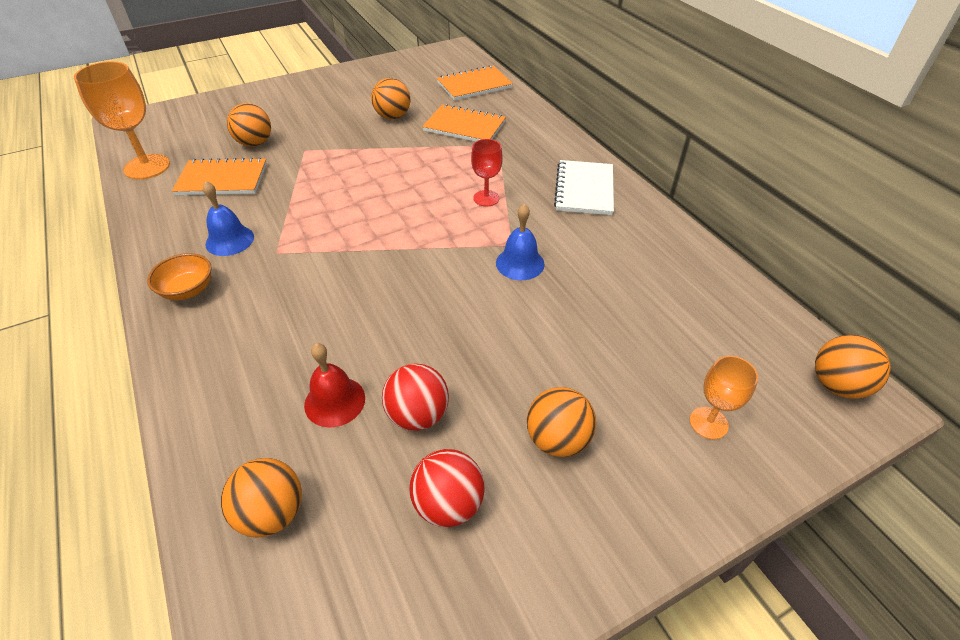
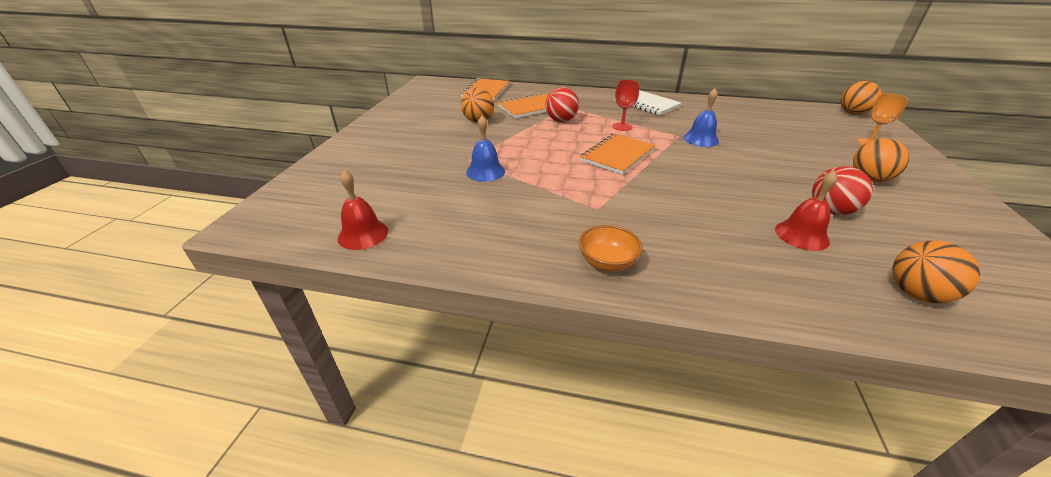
camera: 50 degrees left, 10 degrees down
orange goblet [74,61,170,180] -> red bell [338,170,388,250]
orange notebook [172,158,267,195] -> orange notebook moved to [580,133,655,175]
blue bell [203,181,254,256] -> blue bell moved to [466,116,505,182]
orange ball [227,103,271,147] -> none
red ball [409,449,485,527] -> red ball moved to [546,87,579,122]

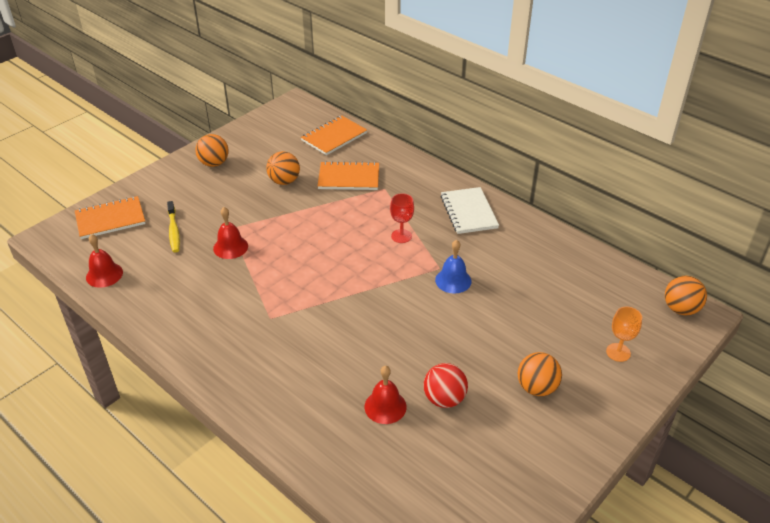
camera: 30 degrees right, 5 degrees up
blue bell [466,116,505,182] -> red bell [213,207,248,259]
red ball [546,87,579,122] -> none
orange bowl [579,225,643,271] -> none
orange notebook [580,133,655,175] -> orange notebook moved to [75,196,145,239]
orange ball [892,240,980,303] -> orange ball moved to [195,134,229,167]
none -> yellow toothbrush [167,201,180,252]

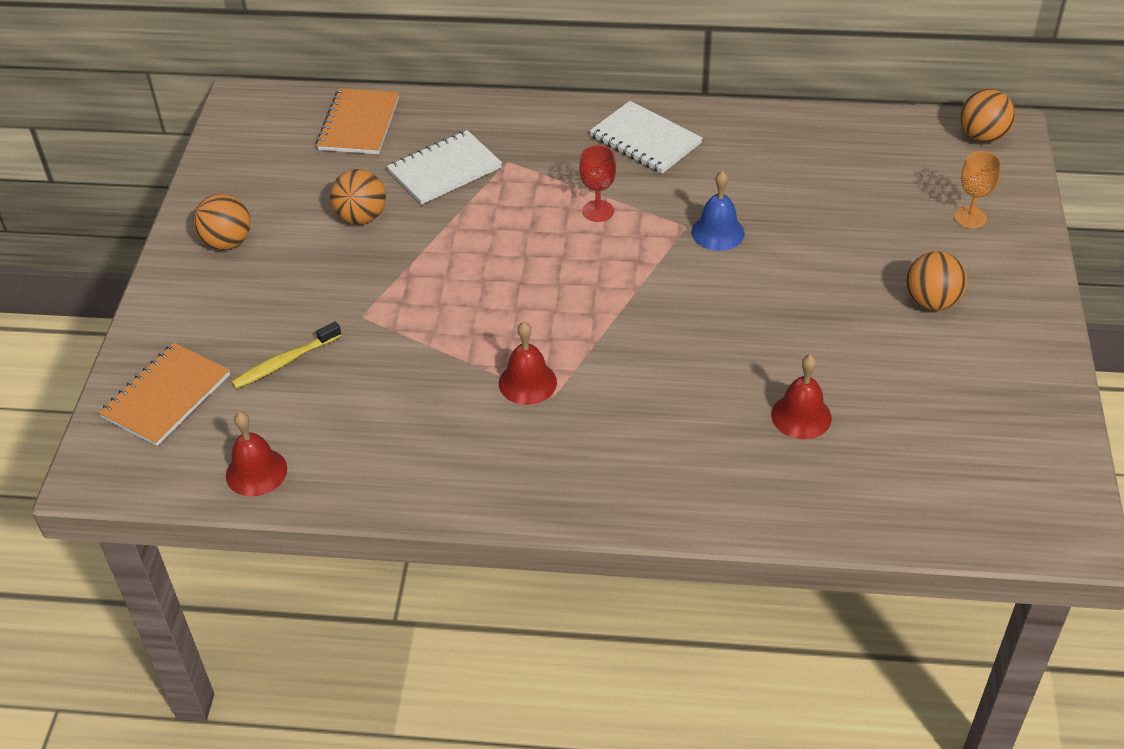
camera: 35 degrees left, 5 degrees up
yellow toothbrush [167,201,180,252] -> yellow toothbrush turned 105 degrees clockwise [231,321,342,389]
red bell [213,207,248,259] -> red bell moved to [499,322,557,405]
orange notebook [318,161,379,190] -> white notebook [387,130,502,205]
red ball [423,363,468,408] -> none

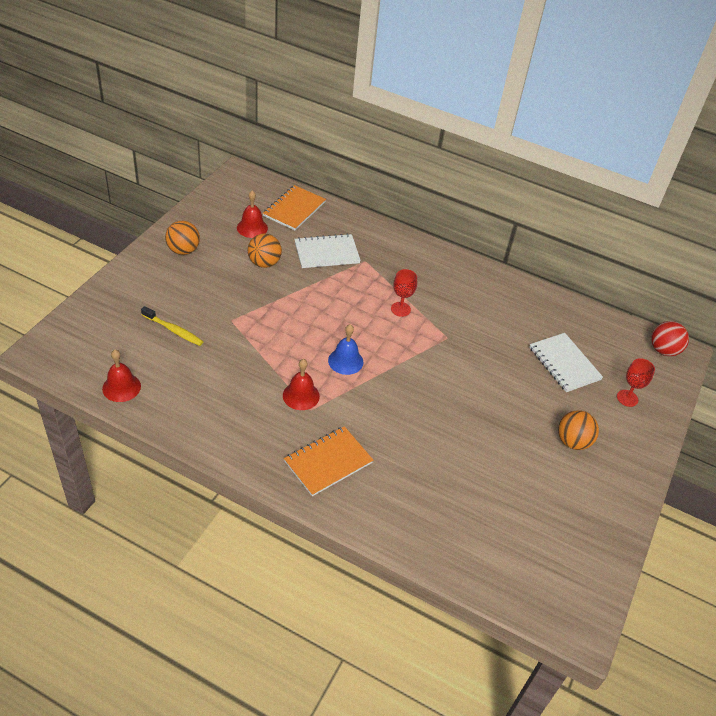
camera: 15 degrees right, 0 degrees up
orange notebook [99,343,230,446] -> orange notebook moved to [284,426,373,496]
yellow toothbrush [231,321,342,389] -> yellow toothbrush turned 135 degrees counterclockwise [141,306,204,346]
white notebook [589,101,703,174] -> white notebook moved to [529,333,603,392]
blue bell [691,171,745,251] -> blue bell moved to [328,324,363,375]
red bell [771,355,832,439] -> red bell moved to [237,190,268,238]
orange goblet [954,151,1001,229] -> red goblet [617,358,655,407]
orange ball [960,89,1015,143] -> red ball [651,321,689,356]

